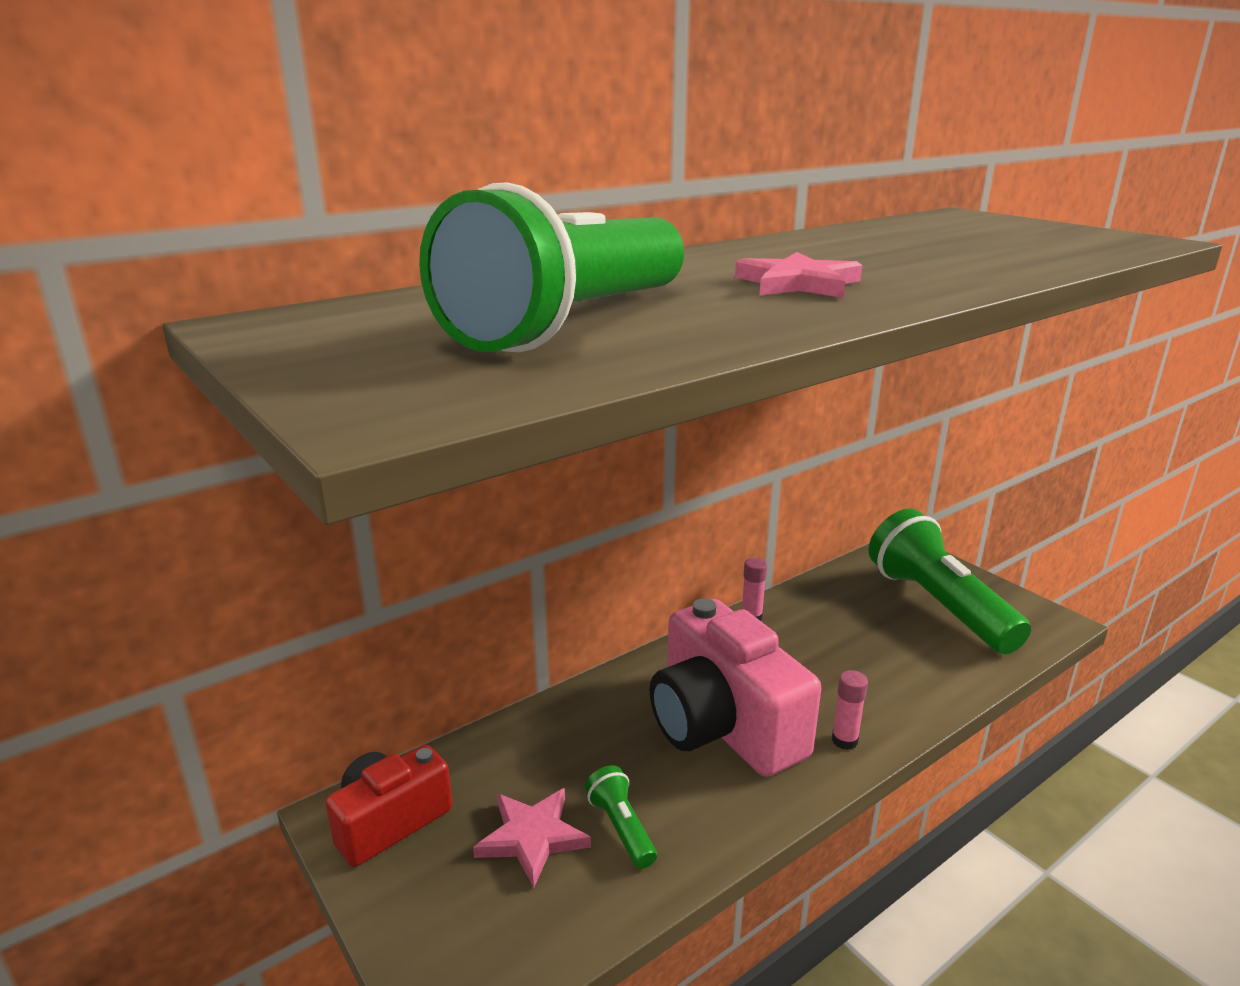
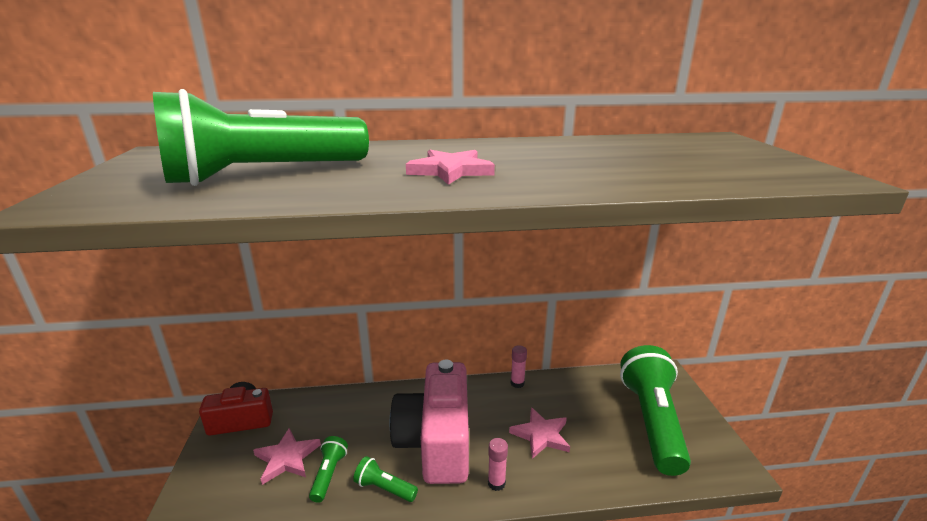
camera: 30 degrees right, 0 degrees up
none -> green flashlight [353,456,418,502]
none -> pink star [509,407,570,459]

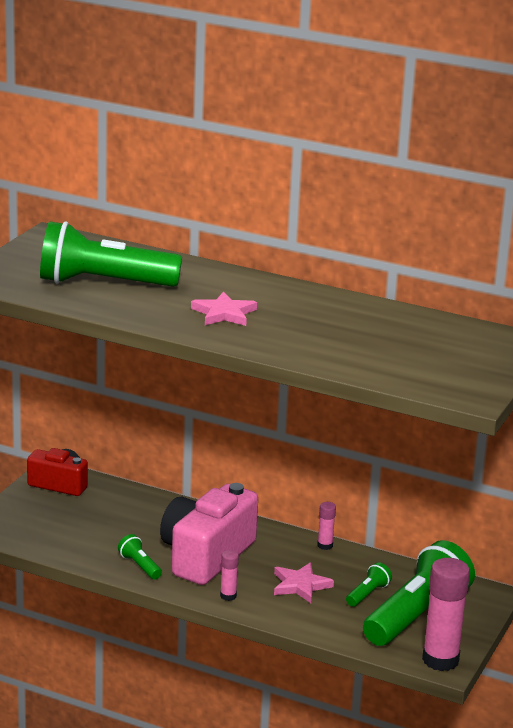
camera: 30 degrees right, 0 degrees up
pink star [253,428,321,485] -> none
green flashlight [309,436,348,503] -> green flashlight moved to [346,562,392,607]
none -> pink glue stick [422,558,470,671]

